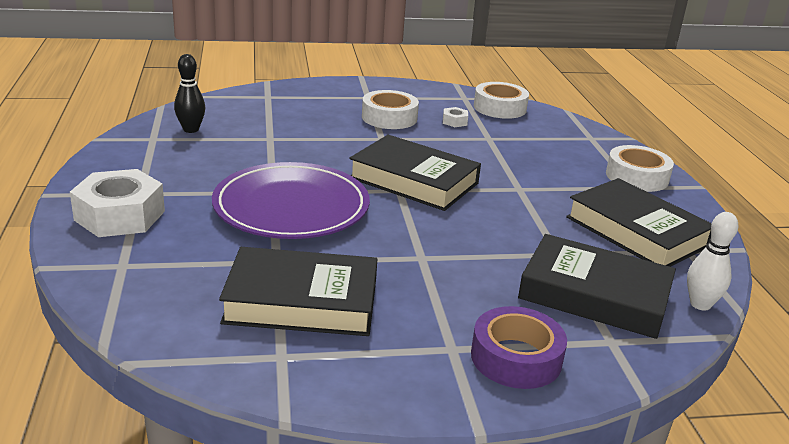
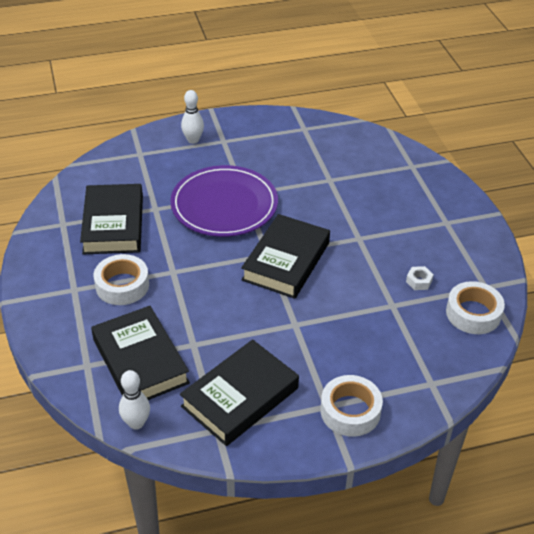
camera: 85 degrees right, 15 degrees up
white nut [70,169,165,237] -> white bowling pin [181,90,204,144]
black bowling pin [174,54,205,133] -> none
white tape [362,90,419,129] -> white tape moved to [94,254,149,305]
purple tape [471,306,567,389] -> none
black book [518,234,676,339] -> black book turned 45 degrees counterclockwise [91,306,190,400]

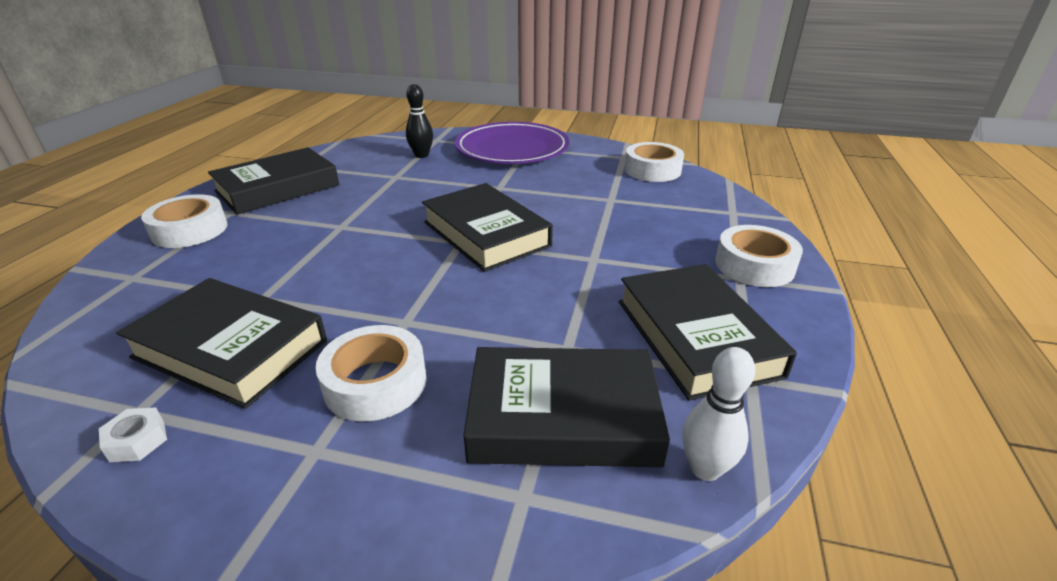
camera: 60 degrees left, 10 degrees down
purple plate [170,165,278,237] -> purple plate moved to [455,122,570,164]
white bowling pin [181,90,204,144] -> white tape [141,194,227,248]
white nut [406,266,434,290] -> white nut moved to [99,407,167,462]
none -> black book [208,147,339,215]
none -> black bowling pin [406,84,433,158]

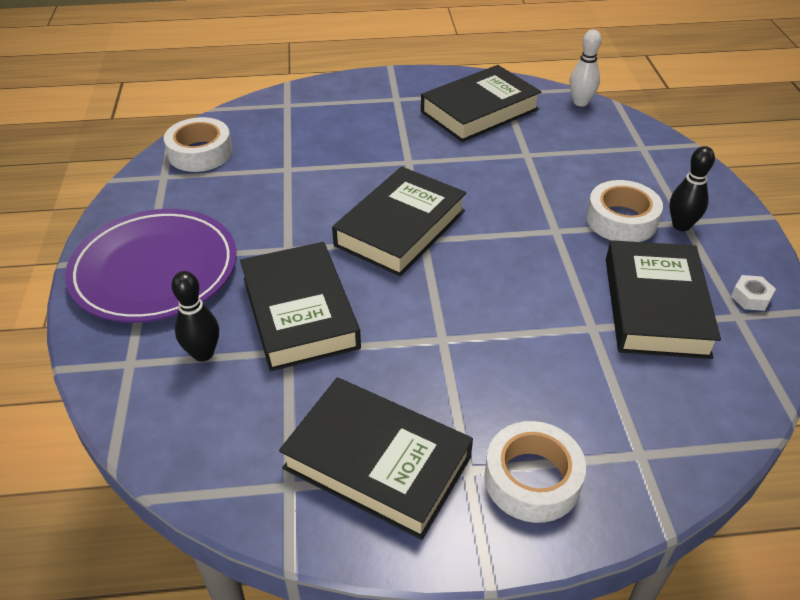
camera: 110 degrees left, 10 degrees up
black book [463,347,670,467] -> black book moved to [240,242,361,371]
white tape [715,225,803,287] -> none
none -> black bowling pin [669,146,715,231]

